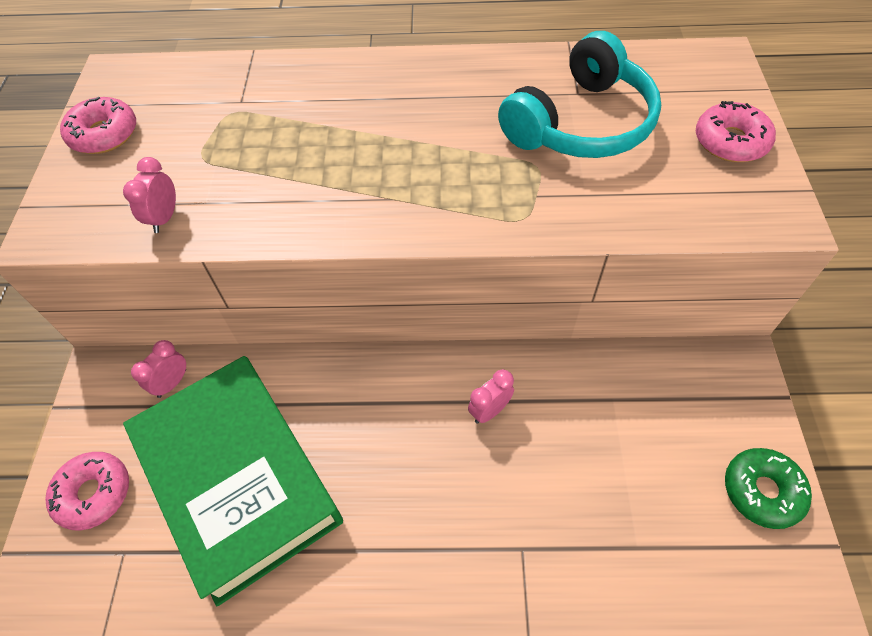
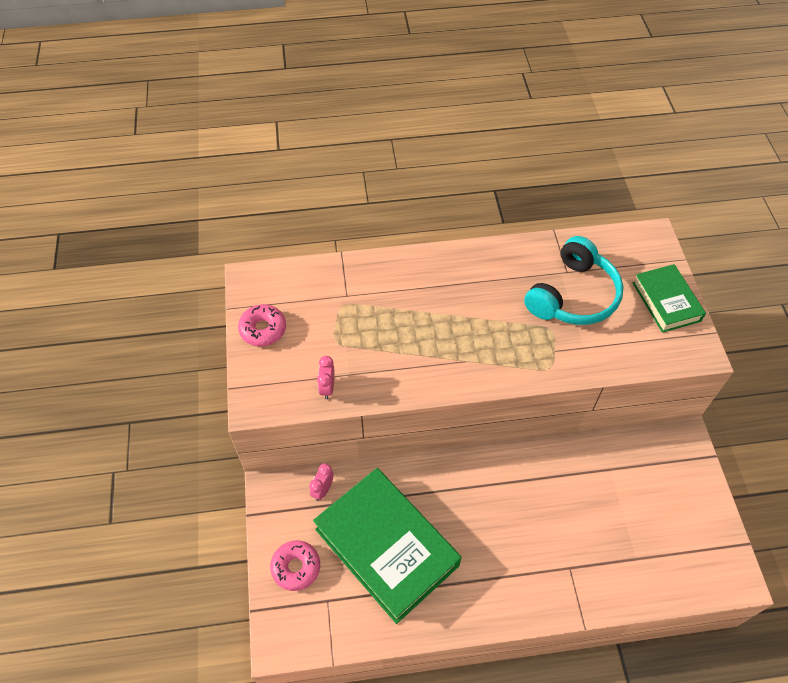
camera: 10 degrees left, 0 degrees up
pink clock [468,369,514,424] -> none
pink donut [696,101,776,162] -> green book [633,264,706,333]
green donut [725,448,812,529] -> none

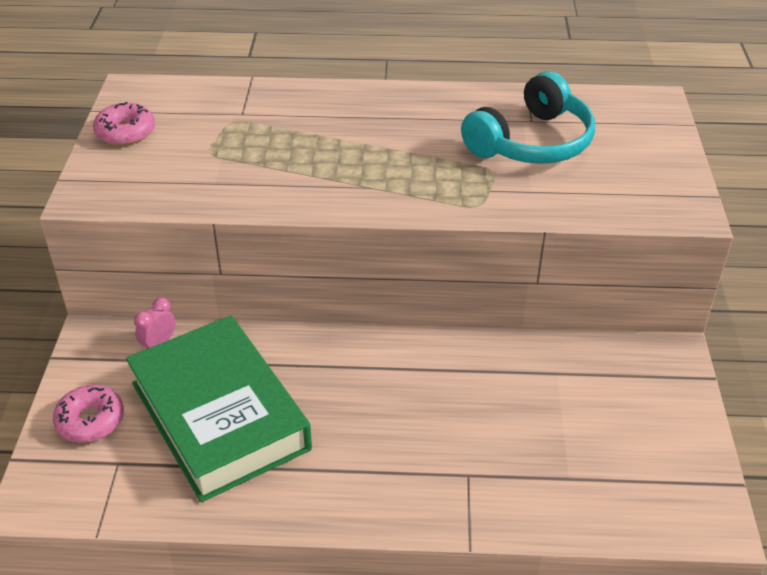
camera: 10 degrees right, 15 degrees down
pink clock [317,356,334,399] -> none
green book [633,264,706,333] -> none

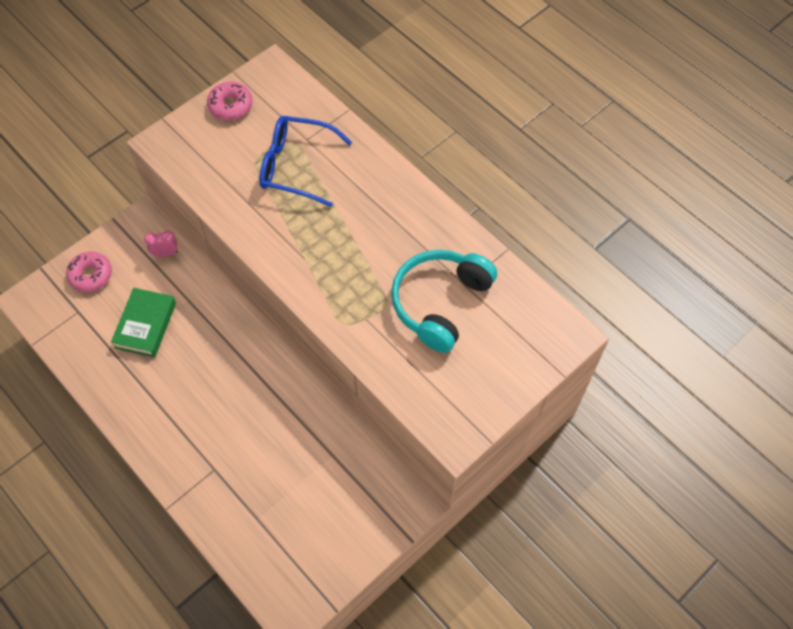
camera: 45 degrees right, 20 degrees up
green book [126,315,312,502] -> green book [111,288,176,357], size x0.54
turquoise headphones [461,71,595,164] -> turquoise headphones turned 120 degrees clockwise [391,250,497,353]
none -> blue glasses [259,116,352,207]

